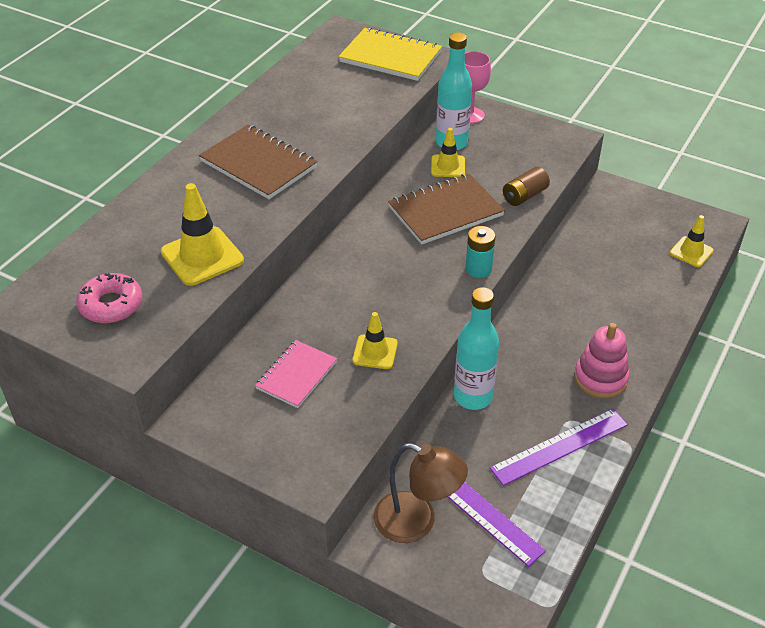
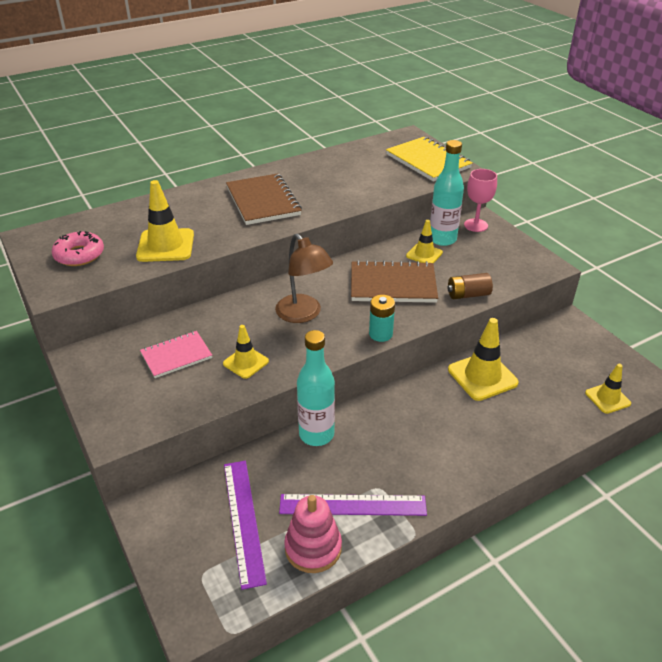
camera: 30 degrees right, 5 degrees down
brown lamp [373,443,468,543] -> brown lamp moved to [275,234,333,323]
pink stacking toy [574,323,630,398] -> pink stacking toy moved to [284,495,342,573]
none -> yellow traffic cone [448,318,519,401]

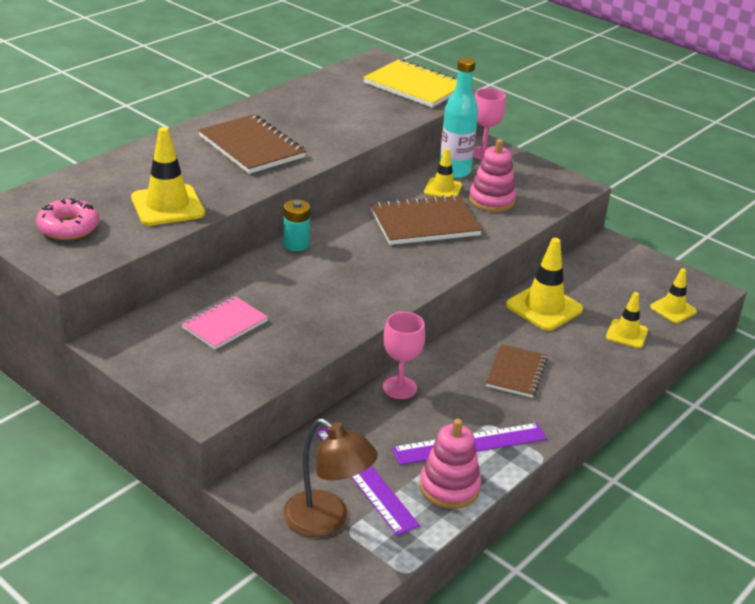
camera: 20 degrees left, 5 degrees down
yellow traffic cone [223,325,269,379] -> yellow traffic cone moved to [606,292,648,348]
brown lamp [275,234,333,323] -> brown lamp moved to [283,418,378,537]
turquoise bottle [297,330,335,446] -> pink goblet [383,312,425,399]
turquoise battery [369,295,395,342] -> turquoise battery moved to [283,200,310,251]
brown battery [448,273,493,299] -> none
none -> pink stacking toy [469,139,516,212]
none -> brown notebook [486,344,548,398]

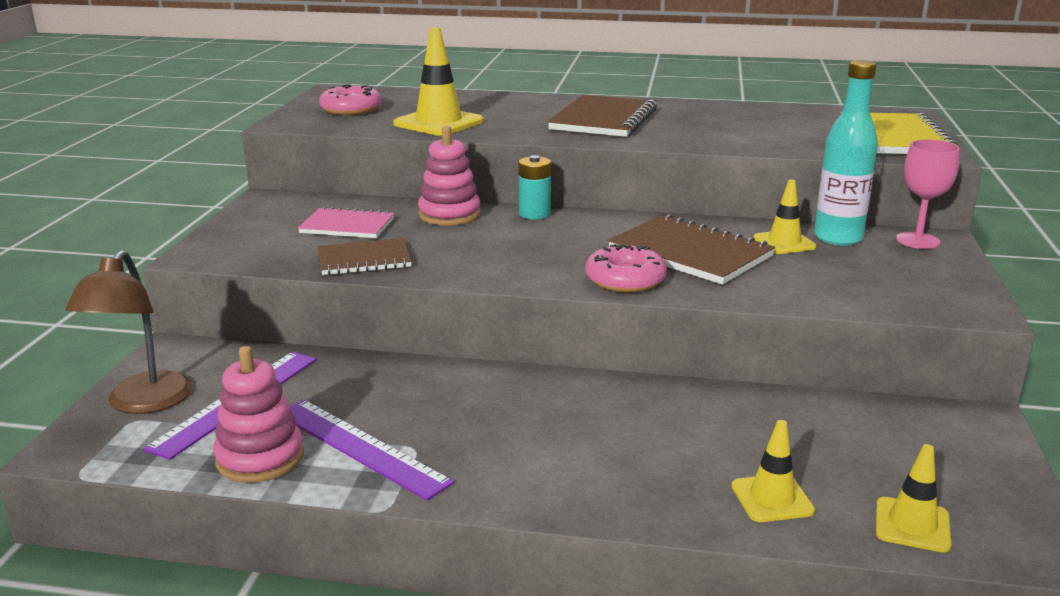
camera: 60 degrees right, 10 degrees down
pink goblet [383,312,425,399] -> none
pink stacking toy [469,139,516,212] -> pink stacking toy moved to [418,126,481,226]
brown notebook [486,344,548,398] -> brown notebook moved to [318,238,412,275]
yellow traffic cone [506,238,583,331] -> none
none -> pink donut [585,244,667,293]

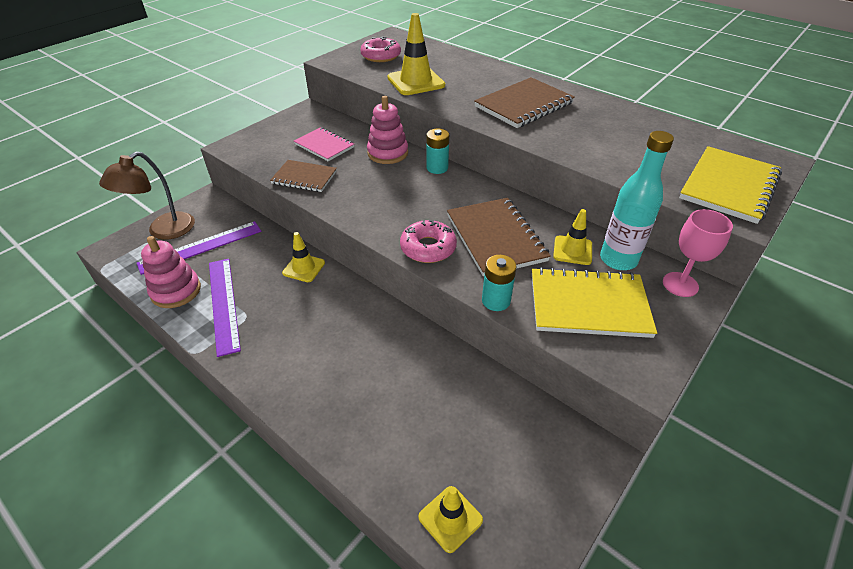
camera: 30 degrees right, 20 degrees up
yellow traffic cone [731,420,815,522] -> yellow traffic cone moved to [282,232,325,282]
none -> turquoise battery [482,255,517,311]
none -> yellow notebook [532,267,657,338]

